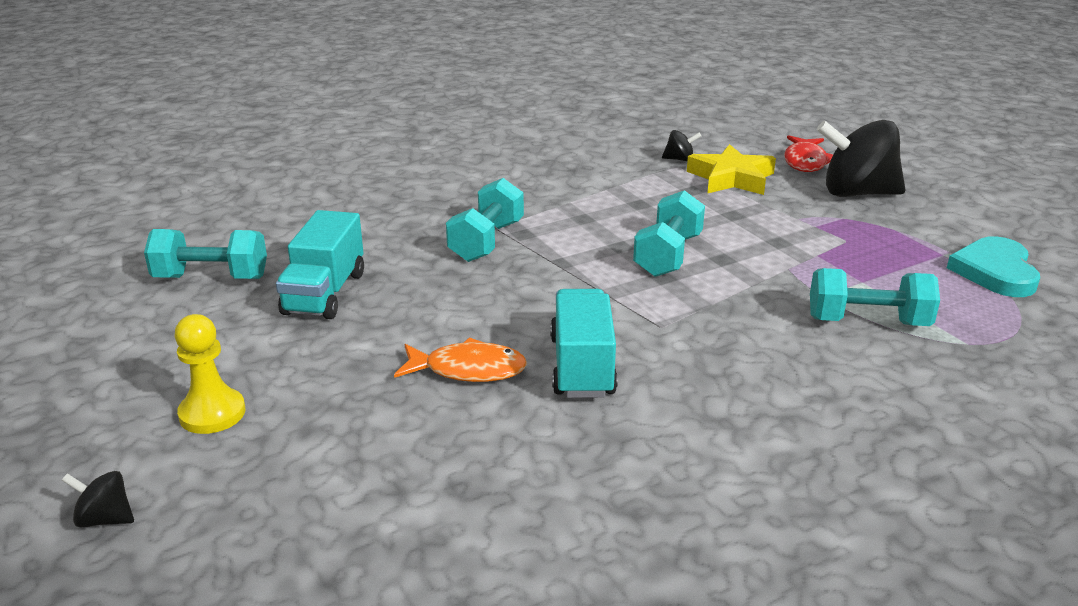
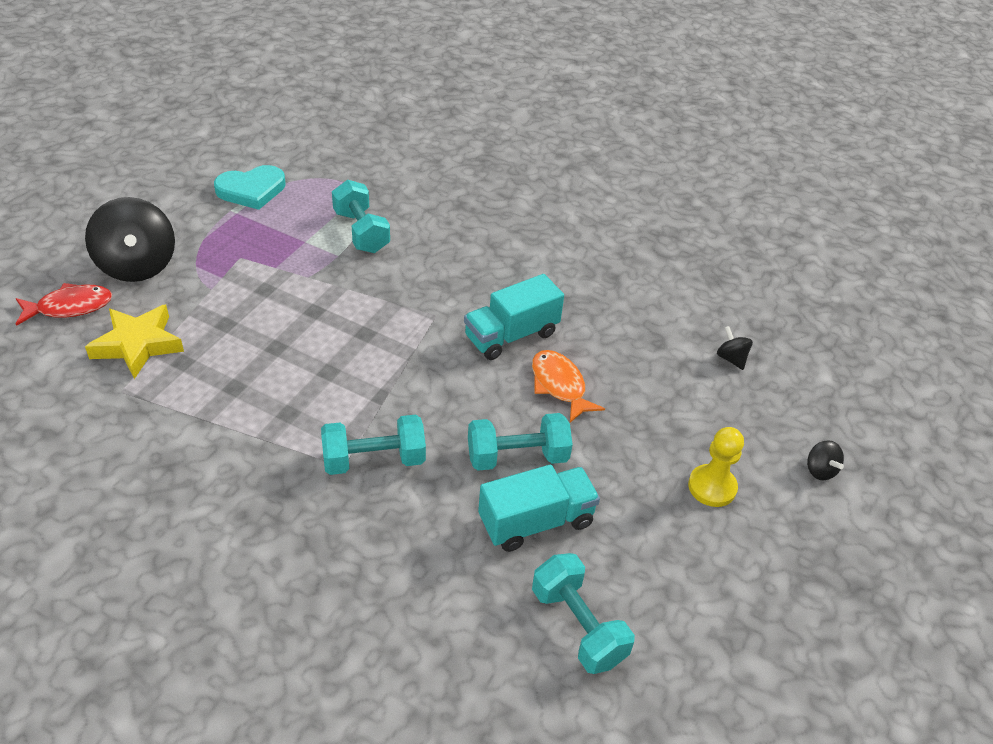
camera: 125 degrees left, 15 degrees up
turquoise dumbbell [633,190,705,277] -> turquoise dumbbell moved to [468,413,573,471]
black spinning top [662,130,701,161] -> black spinning top moved to [717,326,753,370]

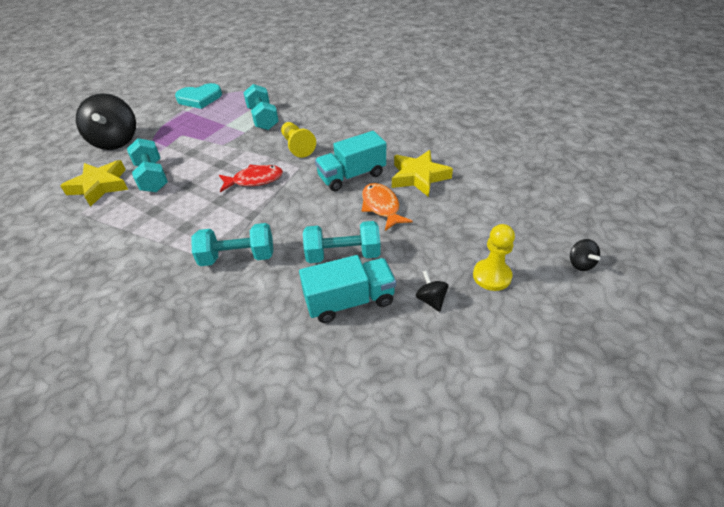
camera: 10 degrees right, 0 degrees up
red fish [16,283,112,326] -> red fish moved to [219,165,283,192]
turquoise dumbbell [532,553,635,674] -> turquoise dumbbell moved to [127,138,168,192]
black spinning top [717,326,753,370] -> black spinning top moved to [416,270,448,312]
none -> yellow pawn [281,122,316,158]
none -> yellow star [392,150,453,197]

